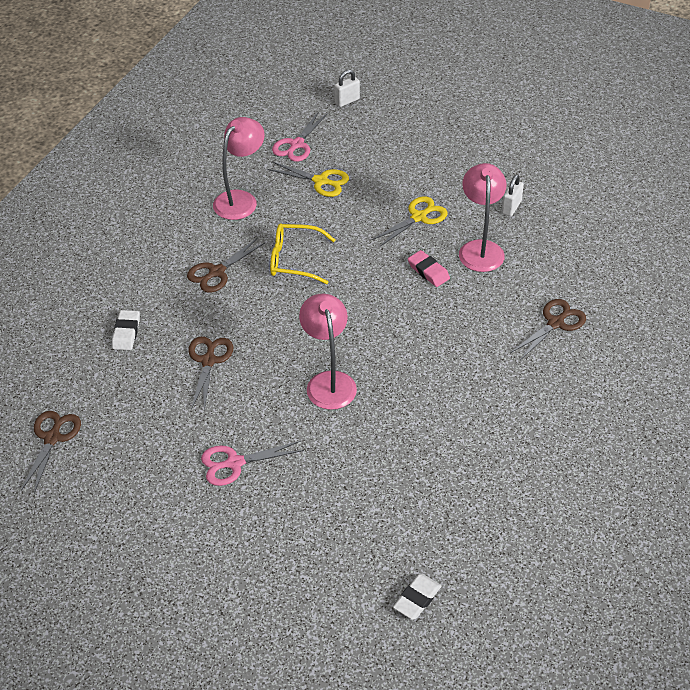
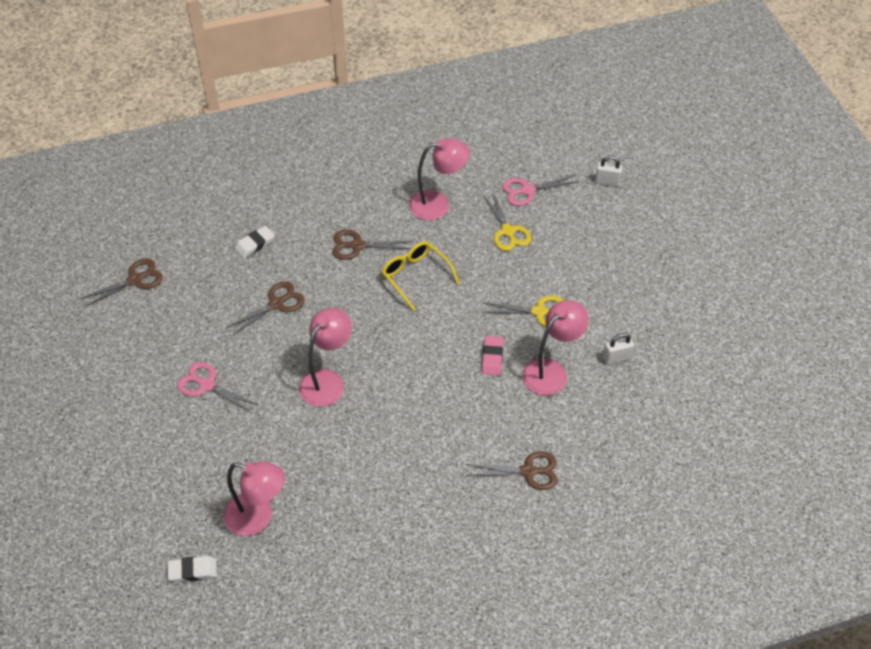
camera: 45 degrees right, 5 degrees up
none -> pink lamp [223,461,285,536]

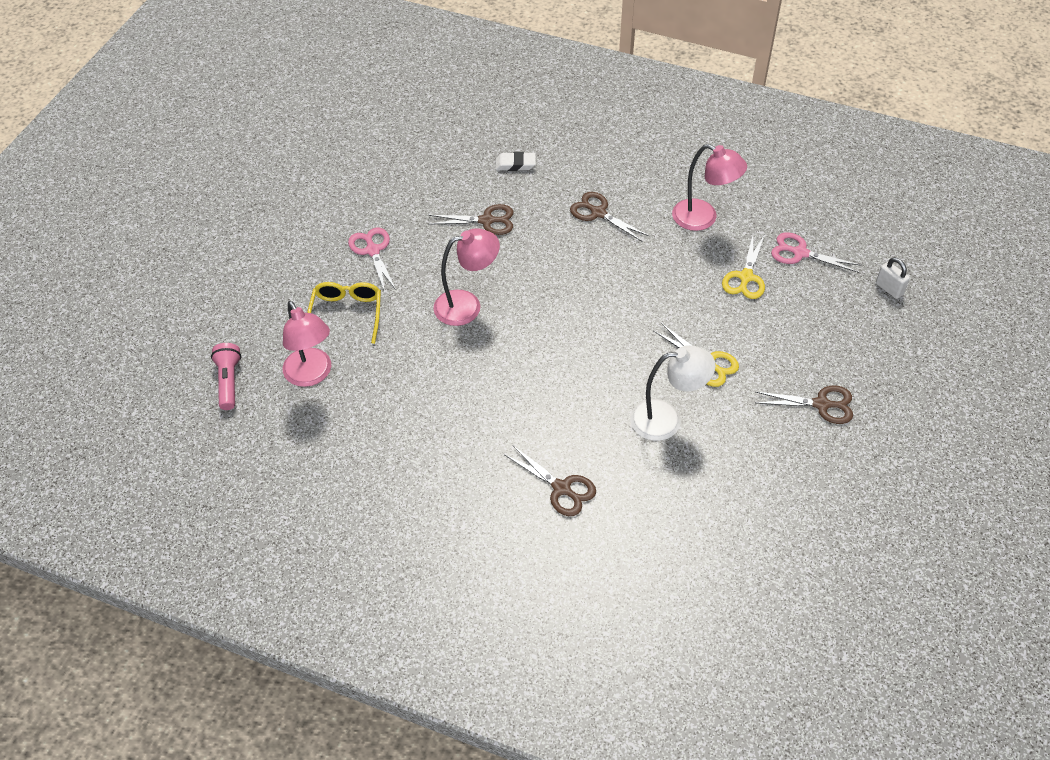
camera: 40 degrees right, 0 degrees up
brown scissors [80,259,163,307] -> brown scissors moved to [756,385,853,424]
white eraser [168,556,217,582] -> pink flashlight [211,343,241,410]
yellow glasses [381,241,459,311] -> yellow glasses moved to [307,282,381,344]
pink eraser [481,336,503,376] -> none
pink lamp [522,300,588,396] -> white lamp [630,345,716,441]
white padlock [603,333,634,365] -> none

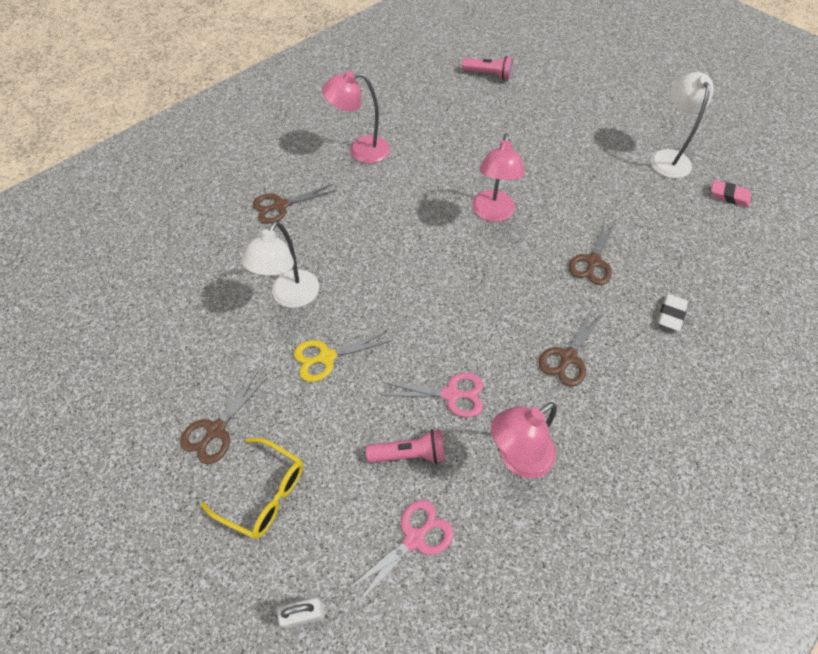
camera: 115 degrees right, 5 degrees up
pink lamp [283,301,331,387] -> pink lamp moved to [322,71,390,163]
yellow glasses [307,282,381,344] -> yellow glasses moved to [201,438,303,539]
pink scissors [348,228,396,292] -> pink scissors moved to [382,373,483,418]
brown scissors [570,192,649,242] -> brown scissors turned 150 degrees clockwise [539,309,604,387]
yellow scissors [722,236,765,299] -> pink flashlight [366,429,445,464]
none -> white lamp [650,72,714,178]
none -> pink eraser [711,180,751,207]

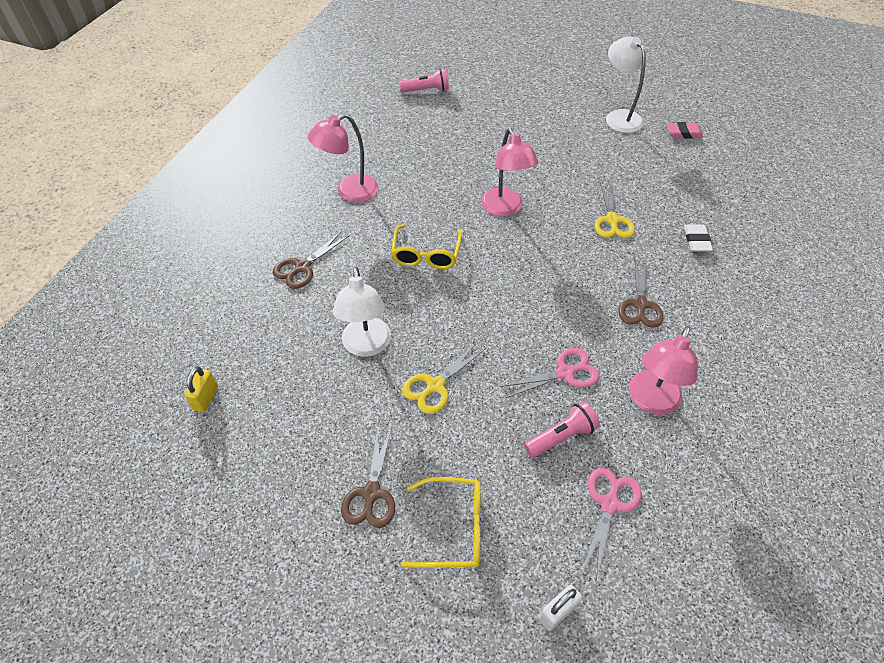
camera: 25 degrees left, 5 degrees down
brown scissors [569,219,615,285] -> yellow scissors [595,182,635,238]
none -> yellow padlock [184,366,218,412]
none -> yellow glasses [391,224,462,269]

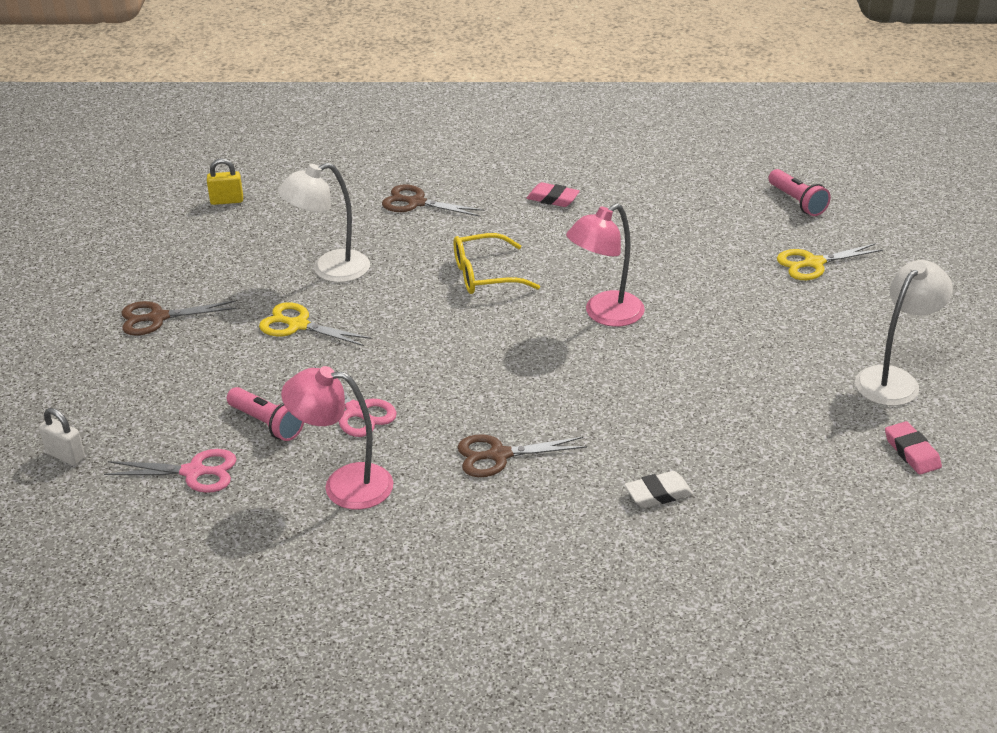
camera: 70 degrees right, 15 degrees down
pink lamp [307,114,379,202] -> pink eraser [527,182,580,207]
yellow glasses [401,477,481,568] -> none
yellow scissors [595,182,635,238] -> yellow scissors moved to [777,243,884,280]

